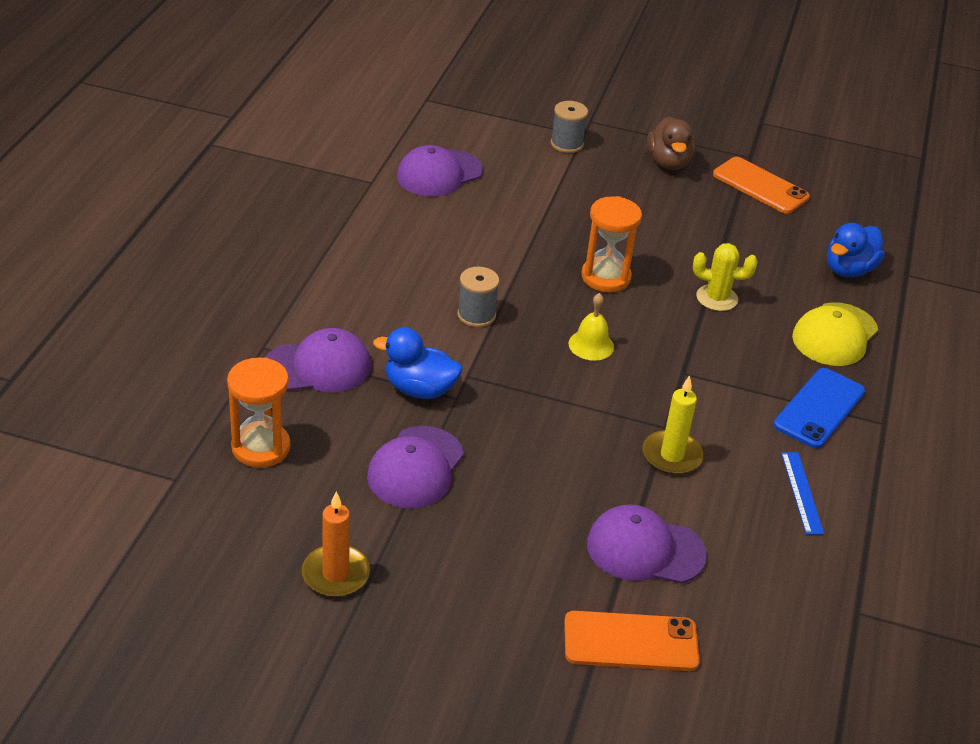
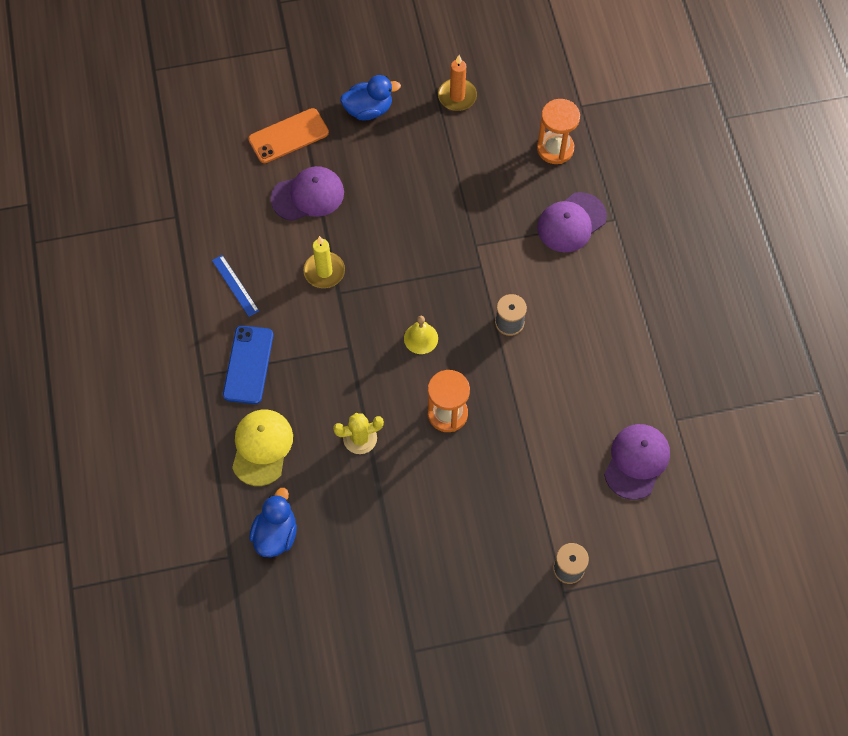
camera: 155 degrees right, 25 degrees up
purple cap [367,426,464,508] -> none
blue duck [373,327,462,399] -> blue duck moved to [340,75,401,120]
brown duck [647,116,696,170] -> none
orange phone [713,157,810,214] -> none

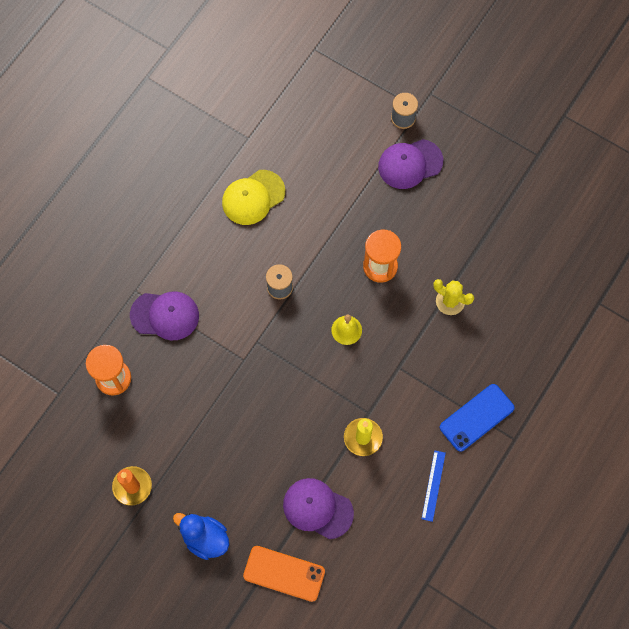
camera: 135 degrees left, 5 degrees up
yellow cap [232,410,293,486] -> yellow cap moved to [222,170,285,225]
blue duck [249,488,297,557] -> none
purple cap [604,424,670,500] -> purple cap moved to [378,139,443,189]

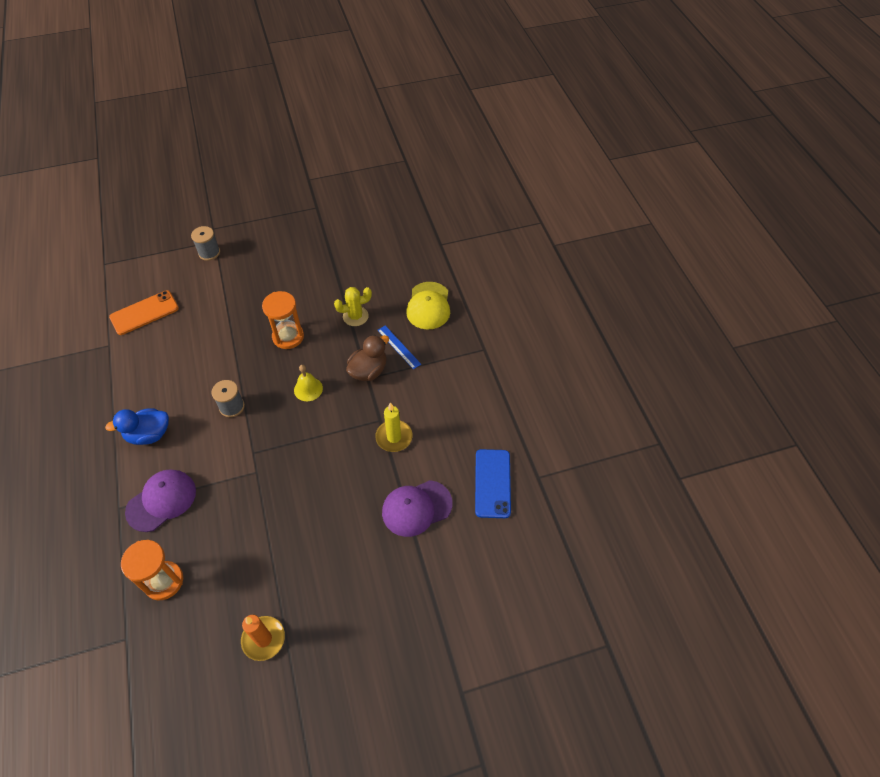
camera: 50 degrees left, 15 degrees down
blue duck [173,513,229,560] -> blue duck moved to [105,408,169,445]
yellow cap [222,170,285,225] -> yellow cap moved to [406,282,450,329]
orange phone [243,546,325,602] -> orange phone moved to [109,290,179,335]
purple cap [378,139,443,189] -> none
blue ruler [421,450,446,522] -> blue ruler moved to [378,326,421,369]
blue phone [440,384,515,452] -> blue phone moved to [475,449,511,518]
none -> brown duck [346,335,389,381]

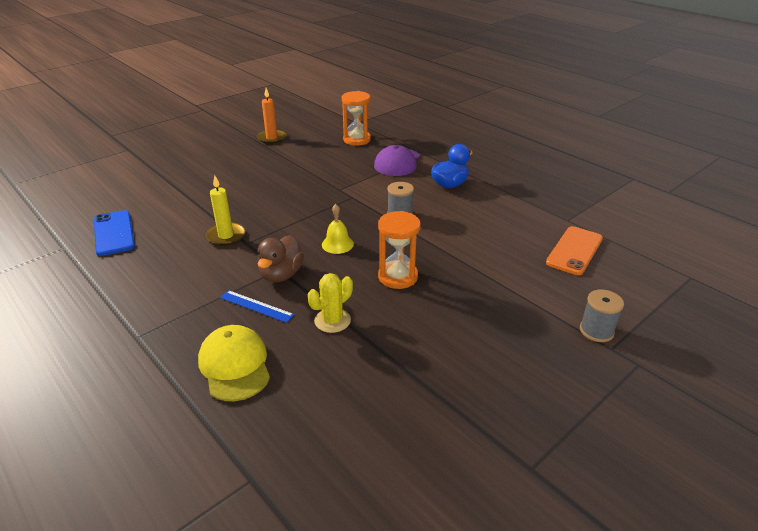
camera: 155 degrees right, 20 degrees down
purple cap [382,480,452,537] -> none

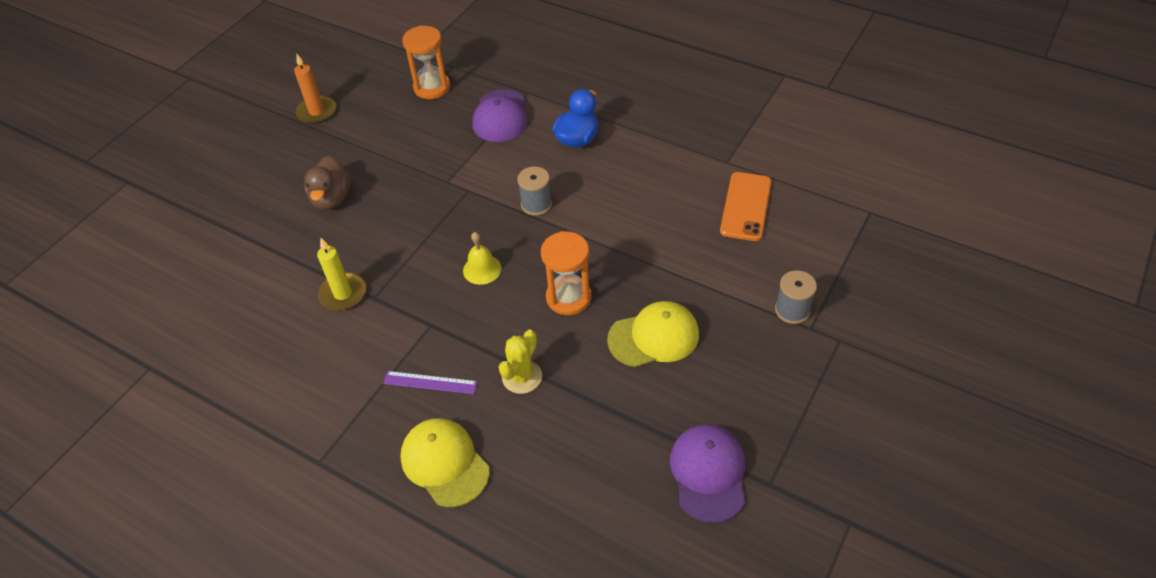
camera: 15 degrees left, 15 degrees up
blue phone [94,210,135,256] -> none
blue ruler [220,290,294,323] -> purple ruler [383,371,477,394]
brown duck [257,235,304,283] -> brown duck moved to [304,156,350,210]
none -> yellow cap [607,301,699,367]
none -> purple cap [670,424,745,523]

